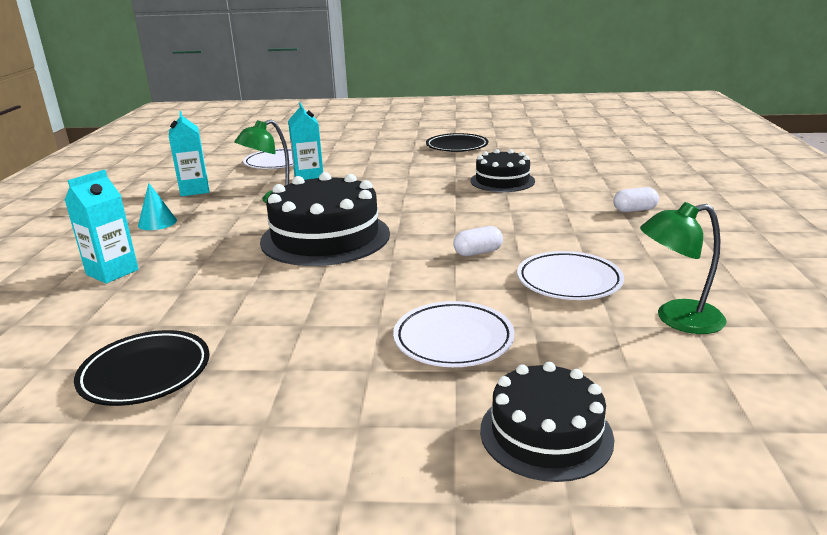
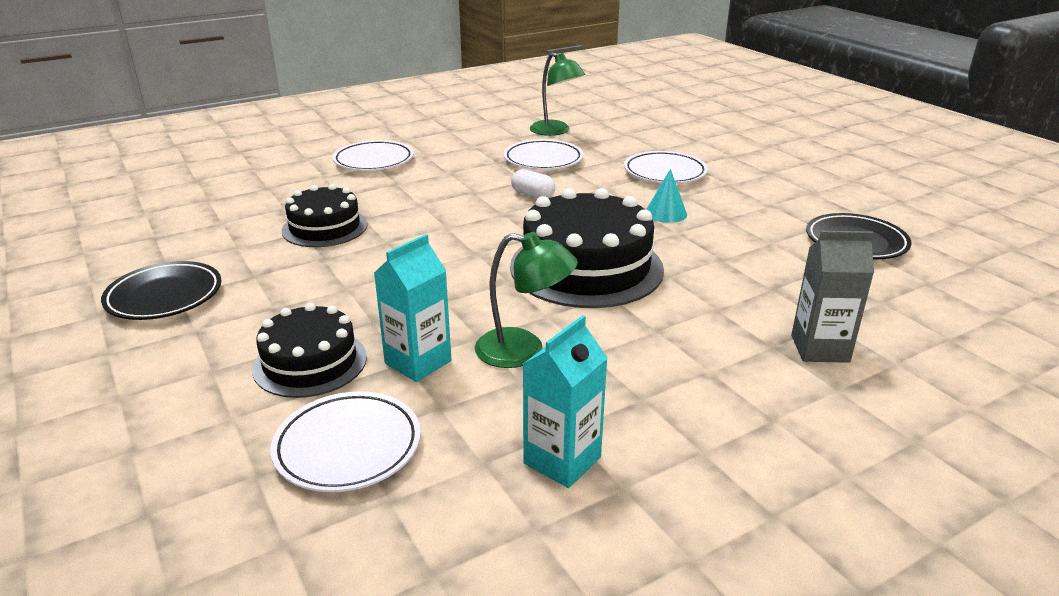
camera: 125 degrees left, 5 degrees up
turquoise carton [65,170,139,284] -> grey carton [791,231,874,363]
turquoise cone [138,183,177,230] -> turquoise cone moved to [646,169,687,223]
black cake [480,362,614,482] -> black cake moved to [252,303,367,398]
white capsule [613,187,659,212] -> white plate [332,140,414,171]

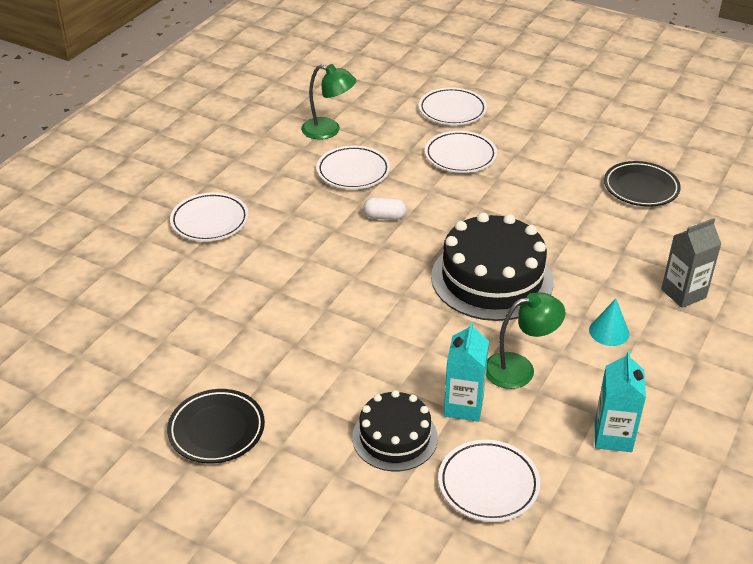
camera: 30 degrees left, 10 degrees up
black cake [281,184,368,247] -> none
turquoise cone [646,169,687,223] -> turquoise cone moved to [589,299,630,346]
none -> white plate [419,87,487,125]

